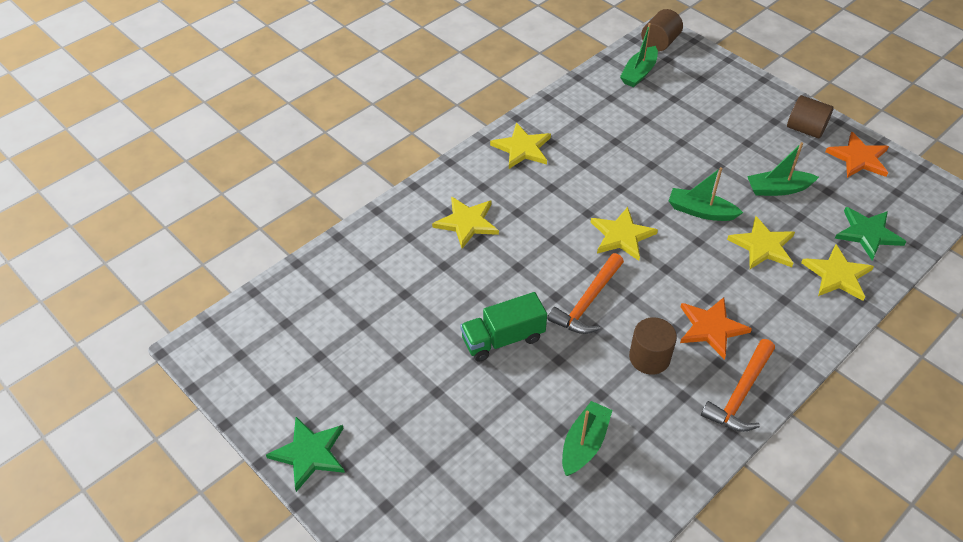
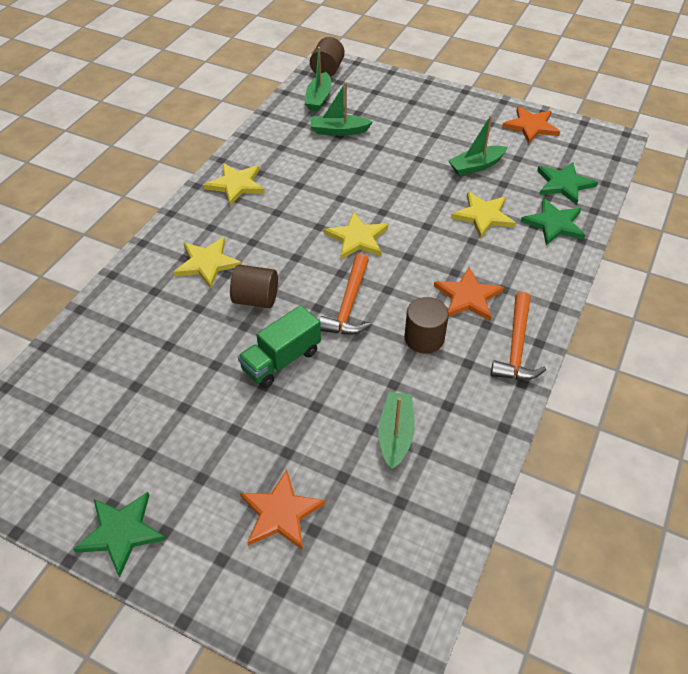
camera: 20 degrees left, 0 degrees up
green boat [669,167,743,221] -> green boat moved to [310,82,373,136]
brown cylinder [787,95,834,138] -> brown cylinder moved to [230,264,278,308]
yellow star [801,244,874,301] -> green star [521,198,585,245]
none -> orange star [240,469,326,550]

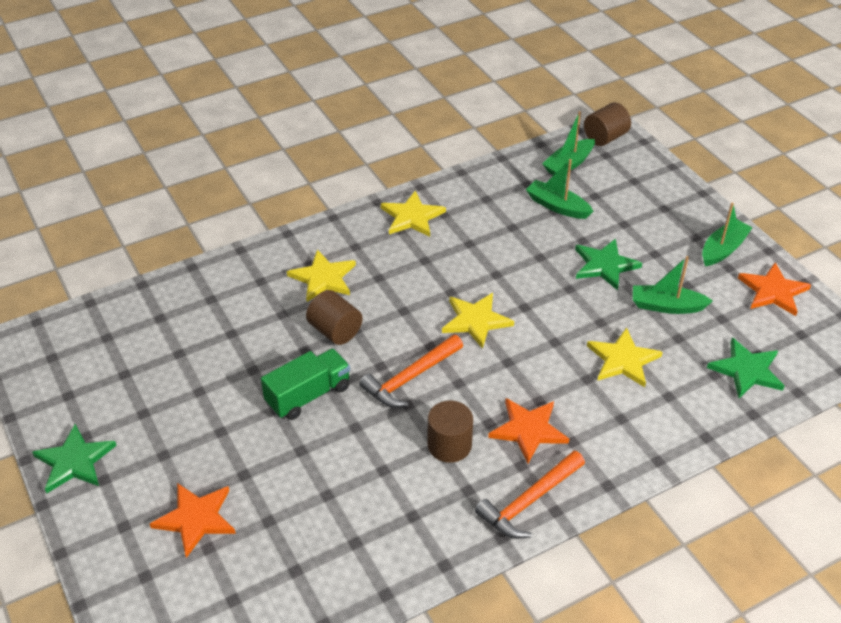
camera: 35 degrees right, 5 degrees down
green truck [238,305,321,388] -> green truck turned 150 degrees clockwise [261,349,350,420]
green boat [378,392,415,469] -> green boat moved to [702,203,753,266]
green star [521,198,585,245] -> green star moved to [575,239,642,290]

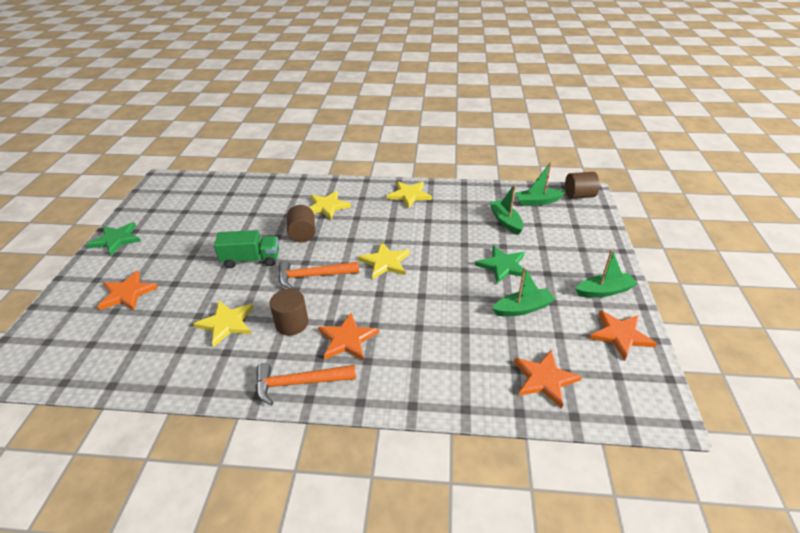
camera: 35 degrees right, 5 degrees down
yellow star [587,327,663,387] -> yellow star moved to [193,301,254,348]
green boat [633,256,713,314] -> green boat turned 120 degrees clockwise [492,267,556,317]
green star [707,338,785,398] -> orange star [514,350,582,408]

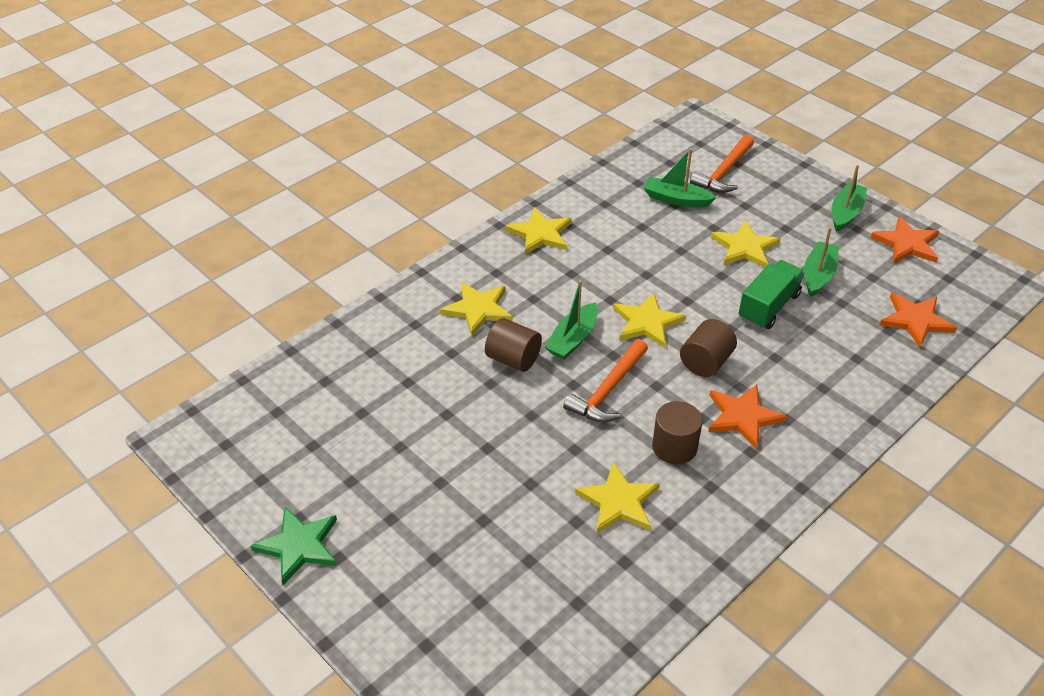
camera: 50 degrees left, 5 degrees up
orange star [97,271,158,310] -> none
green truck [214,230,279,268] -> green truck moved to [738,260,805,329]
orange hammer [256,363,356,405] -> orange hammer moved to [690,135,754,193]
green star [475,246,526,284] -> yellow star [711,221,780,268]
green boat [515,162,566,206] -> green boat moved to [545,280,598,360]
brown cylinder [565,172,599,199] -> brown cylinder moved to [680,319,737,377]

